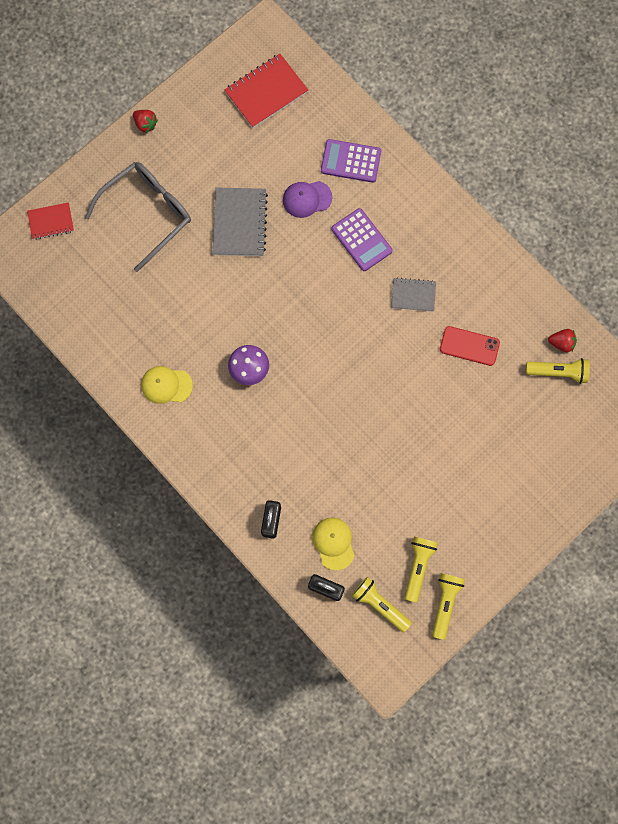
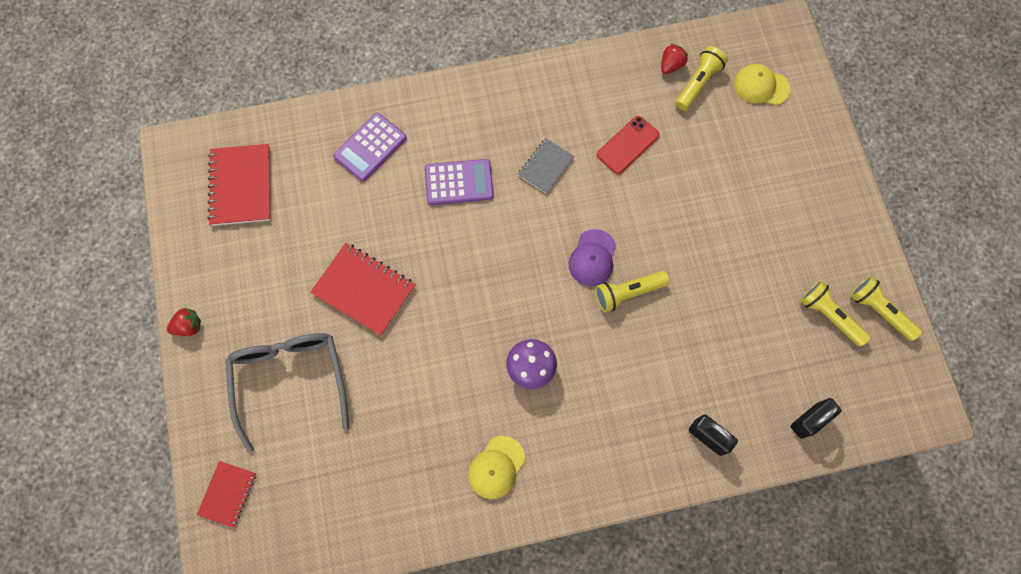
camera: 60 degrees left, 5 degrees down
grey notebook [213,188,268,256] -> red notebook [311,243,416,336]
purple cap [283,181,332,218] -> purple cap moved to [569,229,616,286]
yellow cap [312,518,355,570] -> yellow cap moved to [734,64,790,105]
yellow flashlight [352,577,412,632] -> yellow flashlight moved to [595,271,669,312]

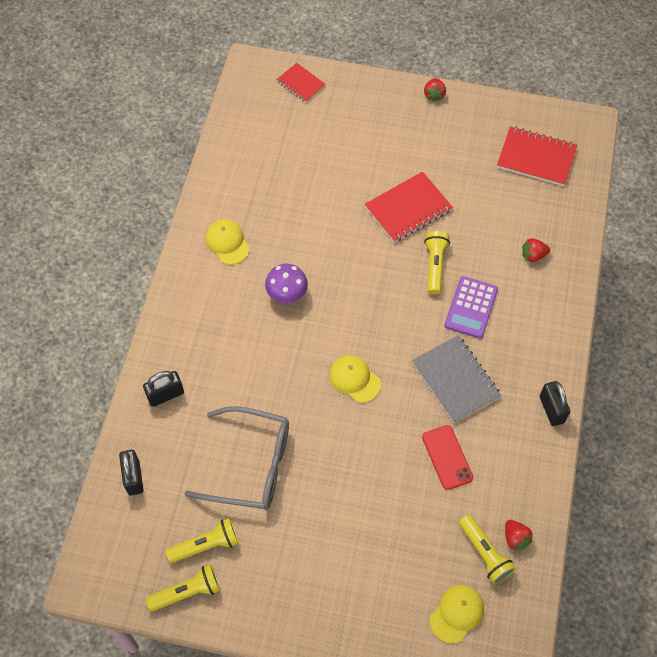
camera: 115 degrees right, 10 degrees down
grey glasses [226,333,349,452] -> grey glasses moved to [185,406,289,510]
purple calculator [333,113,407,182] -> red strawberry [522,238,550,262]
grey notebook [518,138,575,194] -> grey notebook [412,335,501,423], size x1.66
purple cap [569,229,616,286] -> yellow cap [329,355,381,403]
yellow flashlight [595,271,669,312] -> yellow flashlight moved to [424,231,450,295]
none -> black padlock [540,381,570,426]

